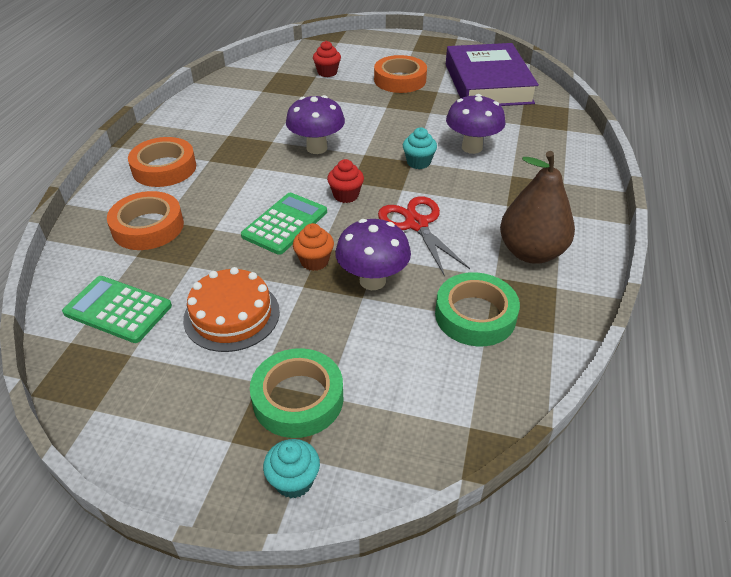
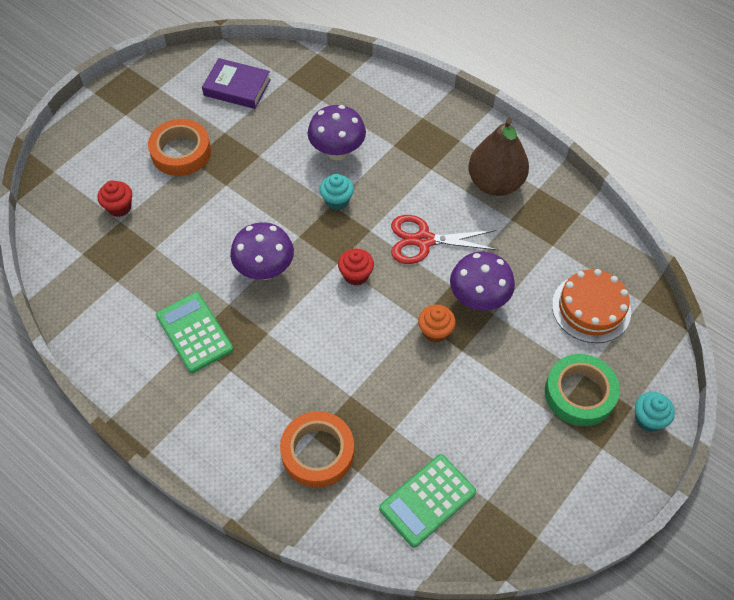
camera: 65 degrees left, 15 degrees up
orange tape [128,137,196,187] -> none
orange cake [183,267,280,352] -> orange cake moved to [552,269,631,343]
green calculator [241,193,327,255] -> green calculator moved to [156,292,233,373]
green tape [435,272,520,346] -> none
purple book [446,43,539,106] -> purple book [202,58,271,109], size x0.56

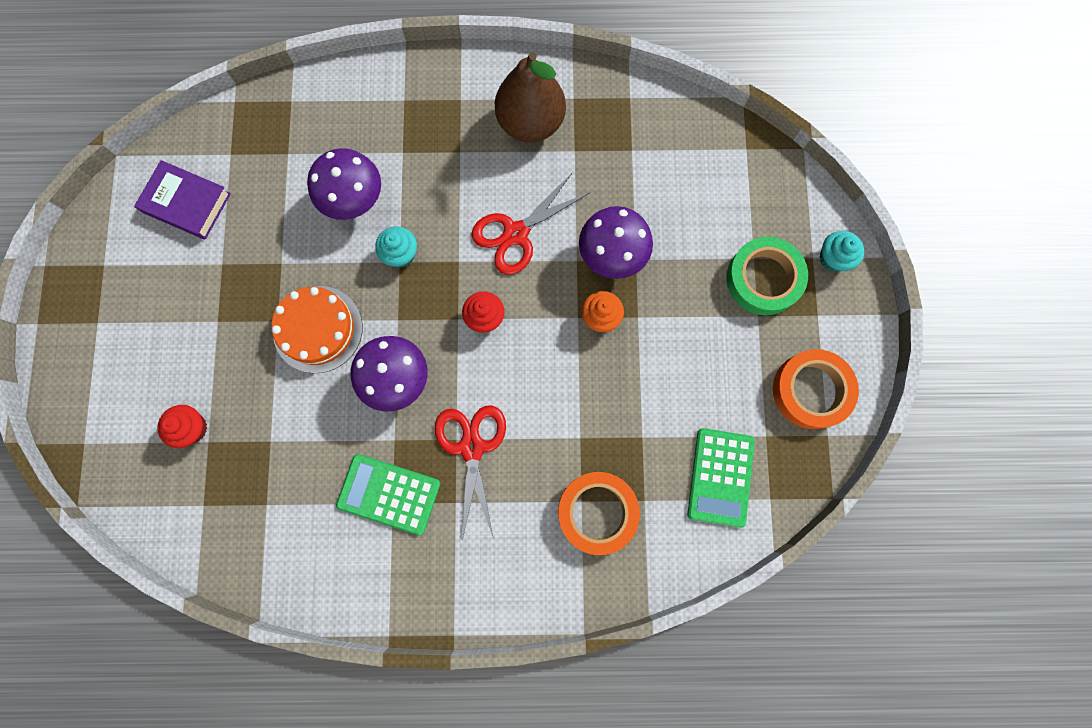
camera: 40 degrees left, 20 degrees up
orange tape [148,119,211,176] -> orange tape moved to [773,349,859,429]
purple book [202,58,271,109] -> purple book turned 45 degrees clockwise [134,160,231,240]
orange cake [552,269,631,343] -> orange cake moved to [272,286,363,373]
none -> red scissors [435,405,506,540]

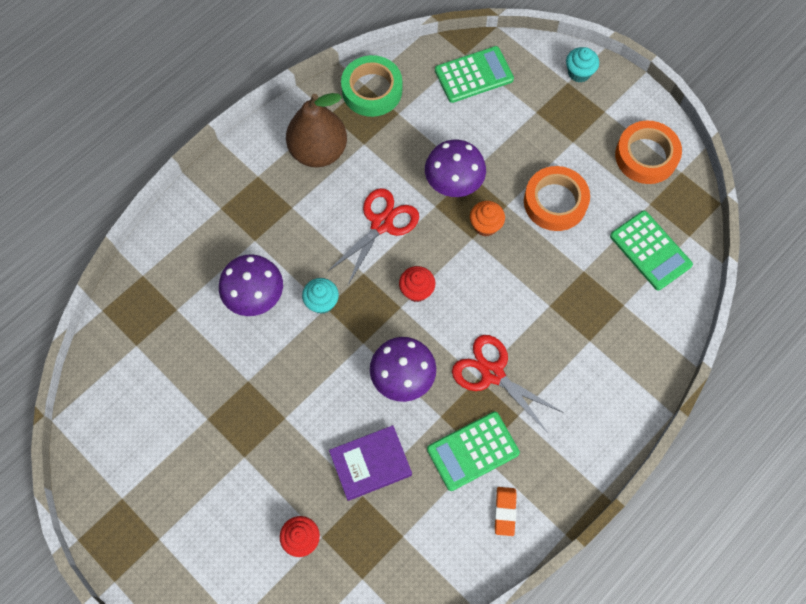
camera: 45 degrees left, 10 degrees down
purple book [134,160,231,240] -> purple book moved to [329,425,412,501]
orange cake [272,286,363,373] -> none
red scissors [472,173,591,275] -> red scissors turned 150 degrees counterclockwise [327,188,419,285]
orange tape [558,472,640,555] -> orange tape moved to [524,166,590,231]
green tape [726,237,808,315] -> green tape moved to [341,55,402,117]
none -> green calculator [435,46,514,103]
none -> orange eraser [495,487,517,536]

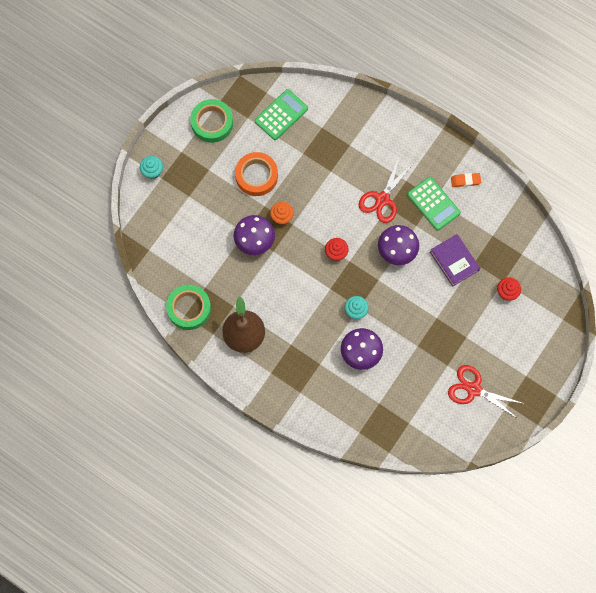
camera: 100 degrees left, 5 degrees up
red scissors [327,188,419,285] -> red scissors moved to [448,365,525,419]
green calculator [435,46,514,103] -> none
orange tape [615,121,682,184] -> green tape [190,99,233,143]

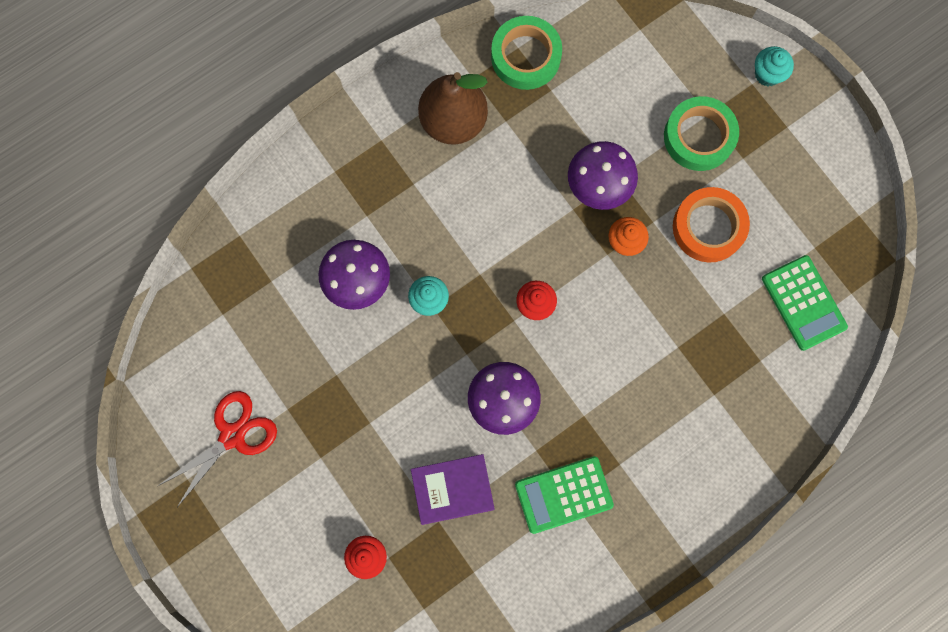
camera: 110 degrees right, 5 degrees up
green tape [190,99,233,143] -> green tape moved to [664,96,739,171]
red scissors [359,157,413,223] -> none
orange eraser [451,173,481,187] -> none

